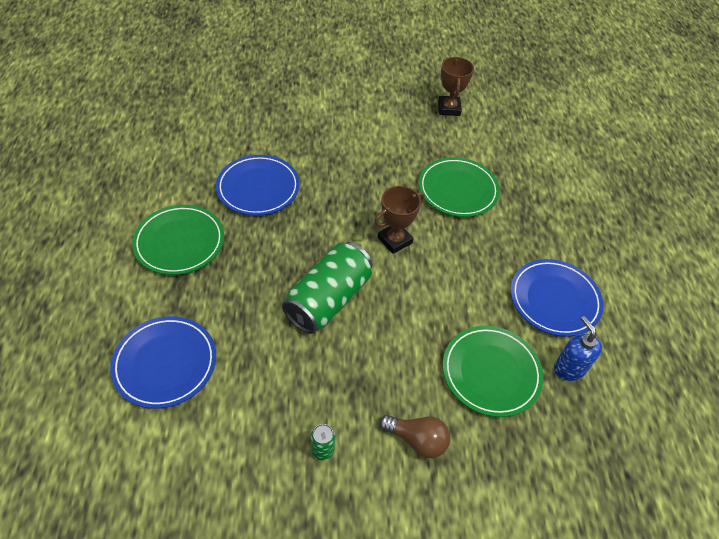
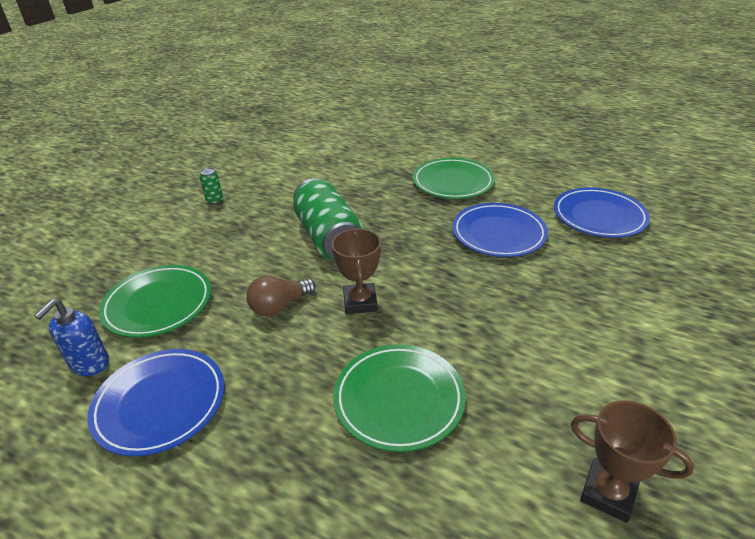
camera: 125 degrees right, 15 degrees down
blue plate [110,316,216,409] -> blue plate moved to [554,188,650,238]
brown light bulb [379,415,450,458] -> brown light bulb moved to [246,276,316,316]
blue soap dispenser [554,316,602,381] -> blue soap dispenser turned 105 degrees clockwise [34,299,109,376]

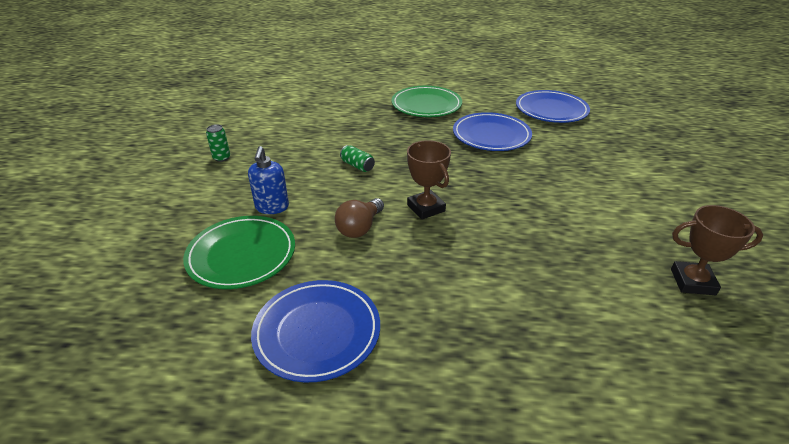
camera: 25 degrees left, 0 degrees up
blue soap dispenser [34,299,109,376] -> blue soap dispenser moved to [248,146,289,214]
green can [293,178,364,259] -> green can [340,145,375,172], size x0.41
green plate [333,344,466,452] -> none

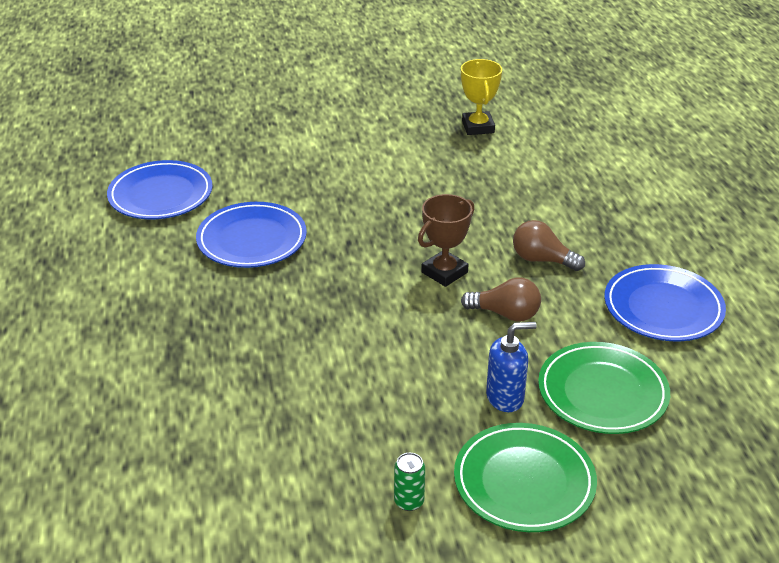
camera: 105 degrees left, 0 degrees up
green can [340,145,375,172] -> none
green plate [391,86,462,117] -> green plate moved to [454,423,597,532]
brown trophy [671,205,763,295] -> yellow trophy [461,59,502,135]
none -> brown light bulb [513,220,585,271]

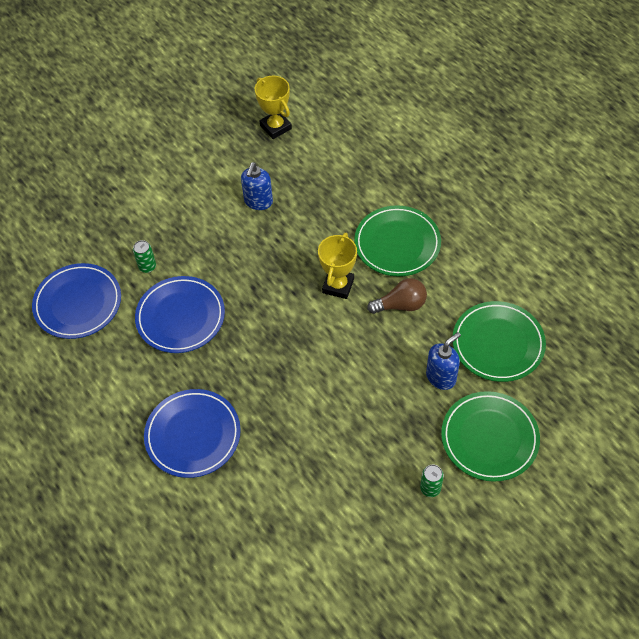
camera: 25 degrees left, 20 degrees up
brown trophy [418,194,474,287] -> yellow trophy [318,233,357,299]
brown light bulb [513,220,585,271] -> green plate [354,205,441,276]
blue plate [604,264,726,341] -> blue plate moved to [144,389,241,478]
none -> green can [133,240,156,273]
none -> blue soap dispenser [241,162,273,210]

